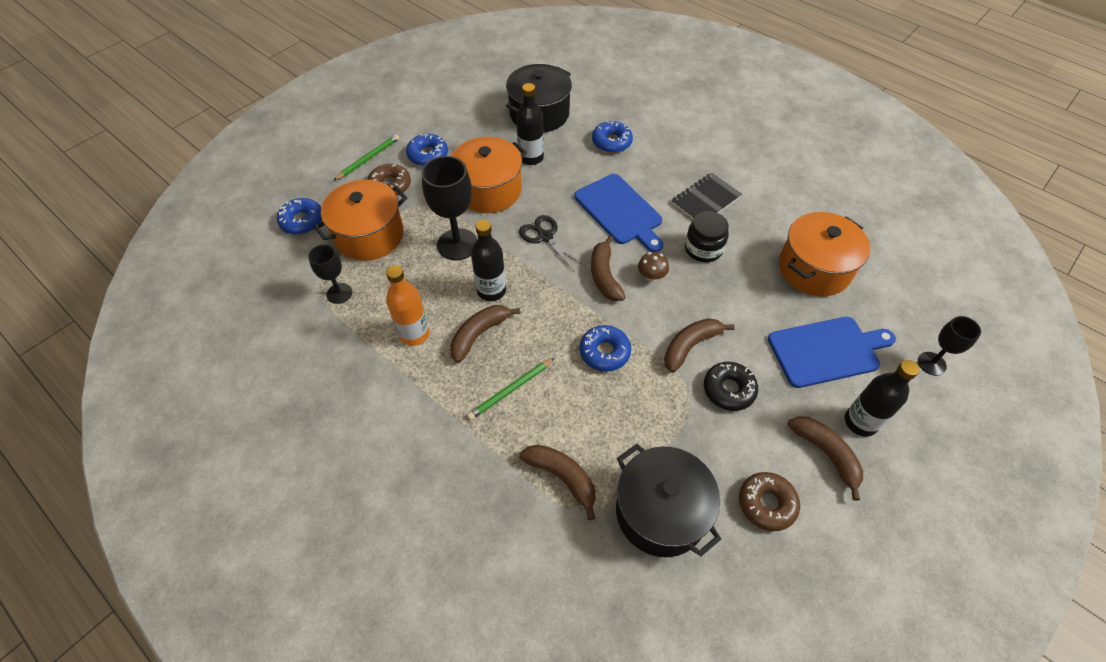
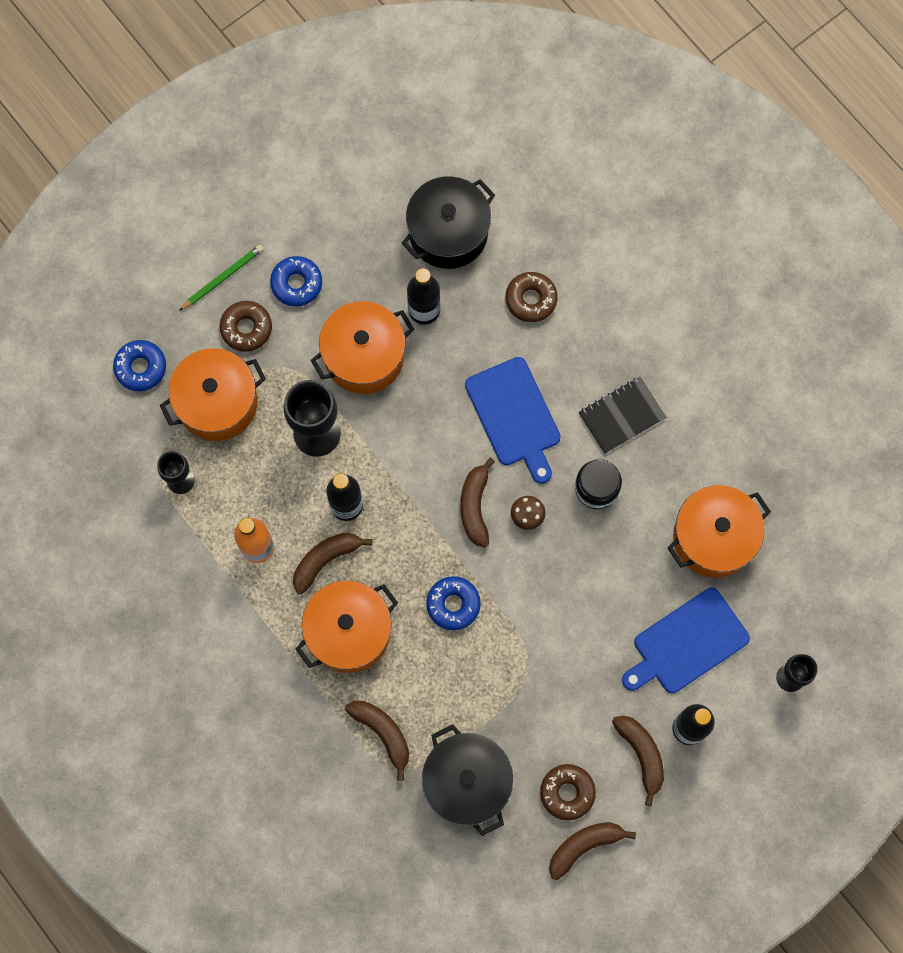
camera: 10 degrees right, 20 degrees up
green pencil [467,358,554,420] -> orange pot [296,580,398,673]
black scissors [519,215,586,272] -> none
blue donut [592,121,633,153] -> brown donut [506,272,558,322]
brown banana [664,318,735,373] -> brown banana moved to [549,822,636,880]
black donut [704,362,758,411] -> none
blue cutting board [768,317,896,388] -> blue cutting board turned 150 degrees clockwise [622,588,750,693]

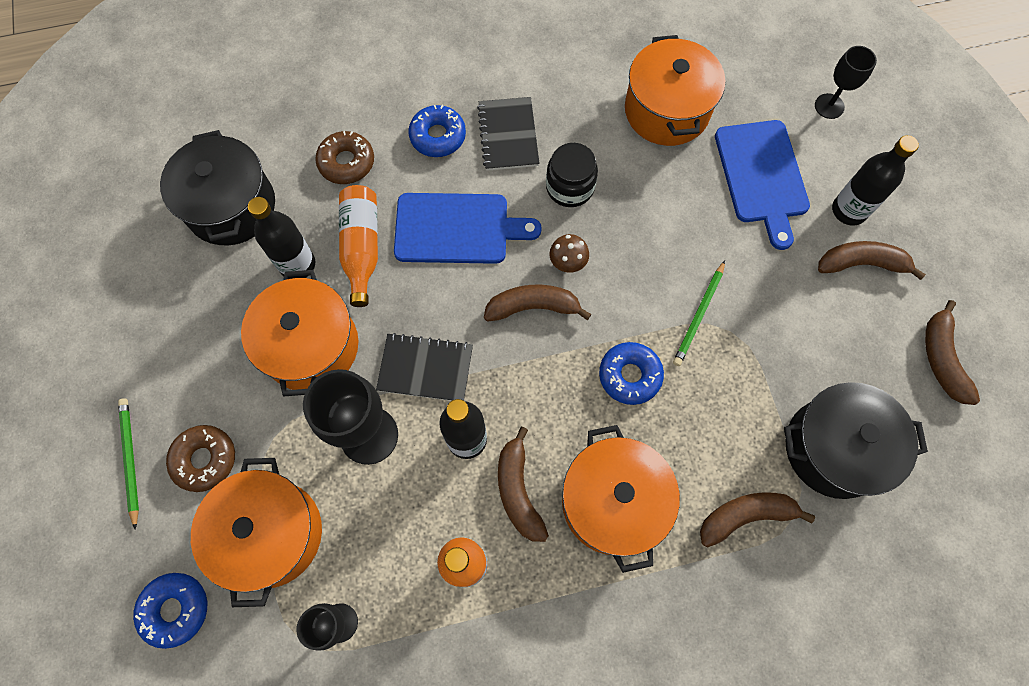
camera: 65 degrees left, 5 degrees down
blue donut [270,256,322,307] -> blue donut moved to [408,105,466,157]
brown banana [460,458,495,548] -> brown banana turned 150 degrees clockwise [484,285,591,322]
brown donut [540,764,596,821] -> none
none -> orange bottle [339,185,378,307]
none -> black notebook [376,333,473,401]
none -> green pencil [673,261,725,366]

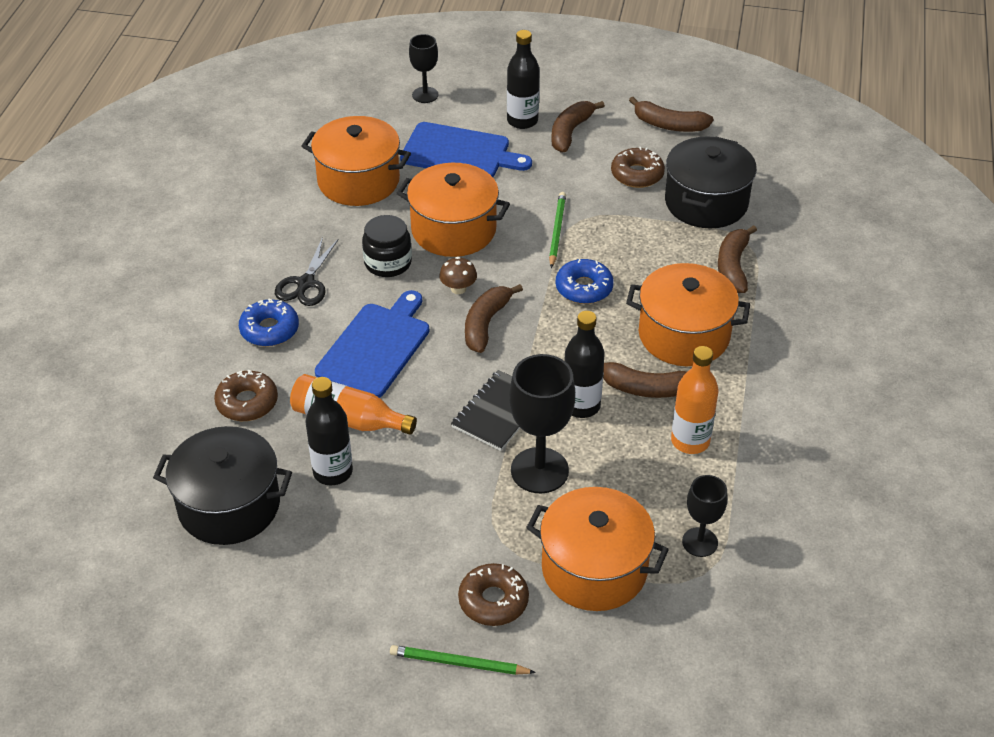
camera: 65 degrees left, 25 degrees down
blue donut [133,573,207,649] -> none
orange pot [241,270,358,396] -> orange pot moved to [396,163,510,257]
black notebook [477,97,540,171] -> black scissors [275,237,339,306]
green pencil [673,261,725,366] -> green pencil turned 135 degrees counterclockwise [549,192,566,268]
none -> brown donut [611,147,665,188]

